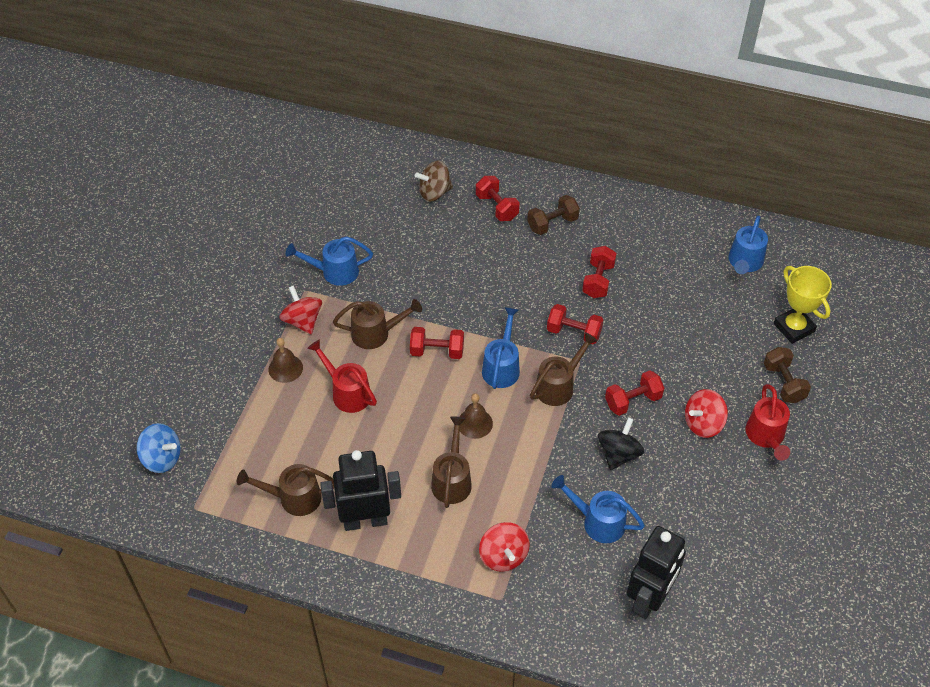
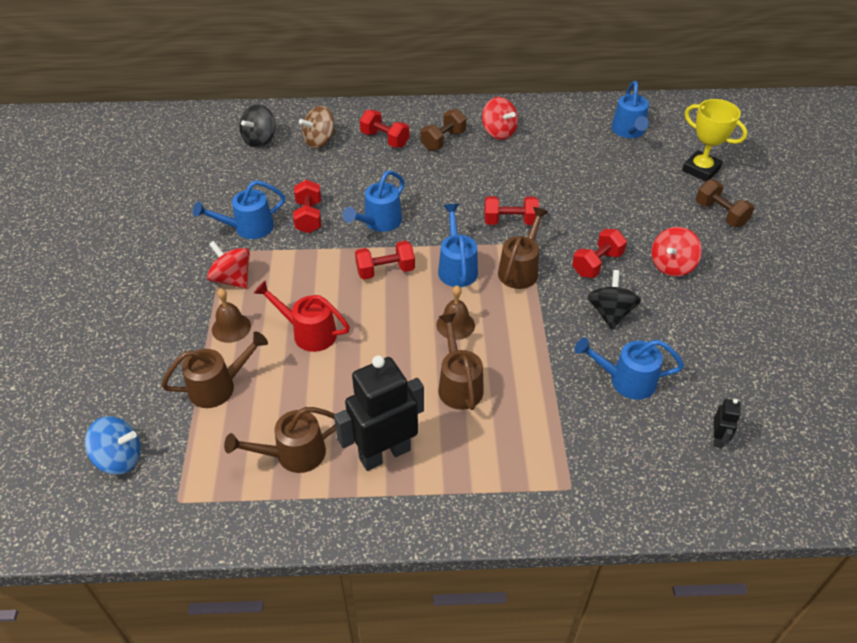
camera: 20 degrees left, 5 degrees down
brown watering can [333,299,422,349] -> brown watering can moved to [161,331,268,408]
red spinning top [479,522,530,572] -> red spinning top moved to [482,97,518,140]
red dumbbell [582,246,617,298] -> red dumbbell moved to [293,180,321,233]
black robot [626,526,686,619] -> black robot [714,399,741,448], size x0.44
red watering can [745,384,790,461] -> none
none -> black spinning top [239,104,276,148]
none -> blue watering can [342,170,405,232]

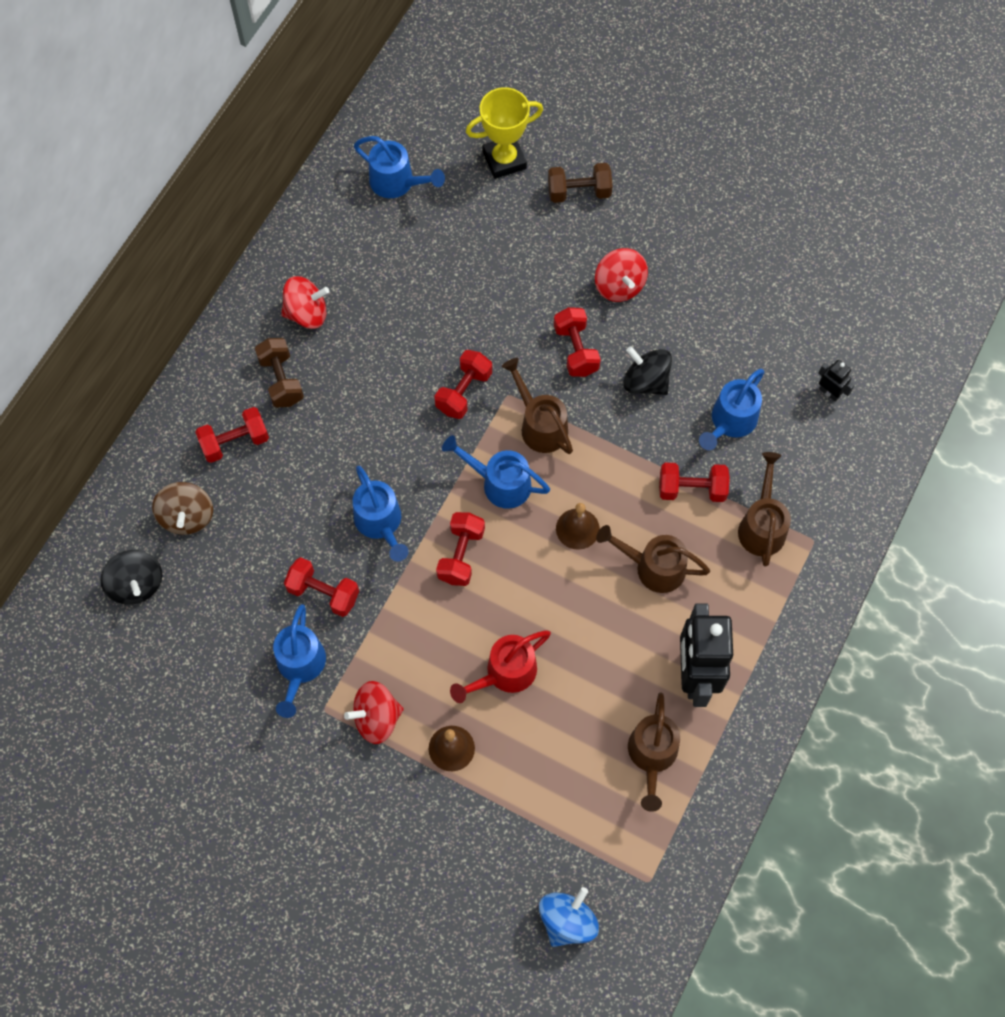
camera: 60 degrees left, 20 degrees up
brown watering can [161,331,268,408] -> brown watering can moved to [738,452,791,566]
none -> red dumbbell [659,463,730,502]

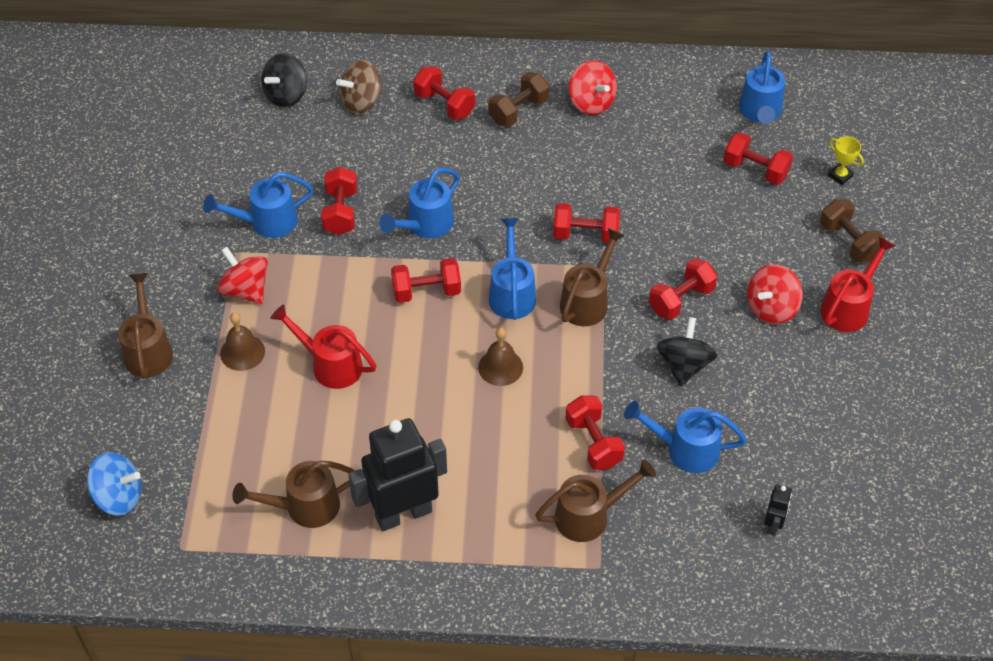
camera: 65 degrees right, 15 degrees down
yellow trophy [466,87,543,179] -> yellow trophy [828,136,864,185], size x0.50
brown watering can [596,525,710,593] -> brown watering can moved to [118,273,173,379]
none -> red dumbbell [723,132,793,185]
none -> red watering can [820,237,895,332]

